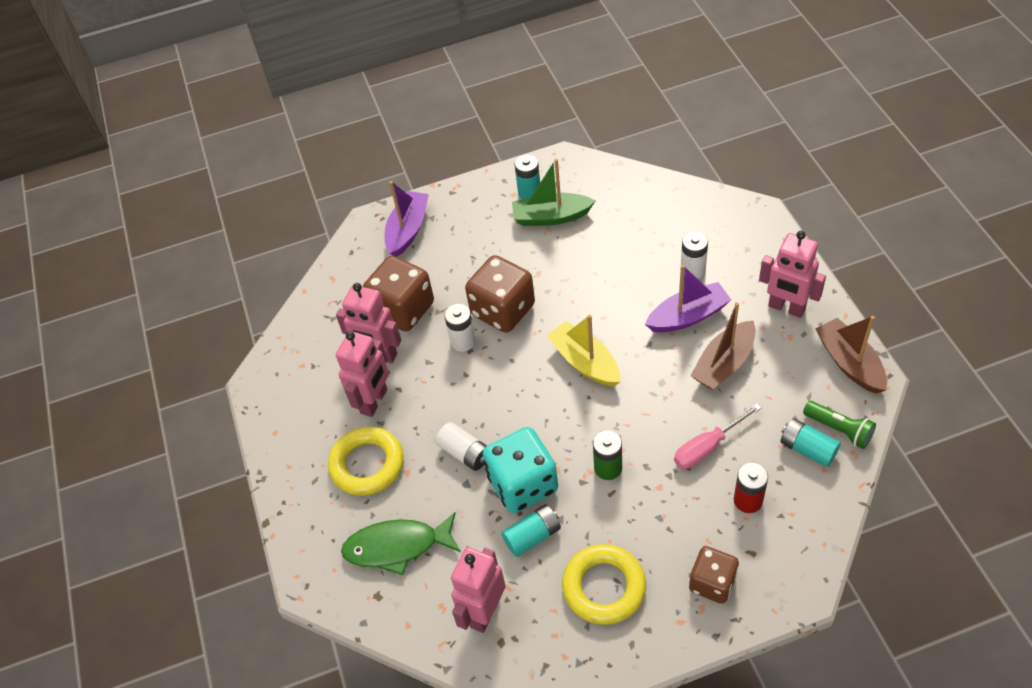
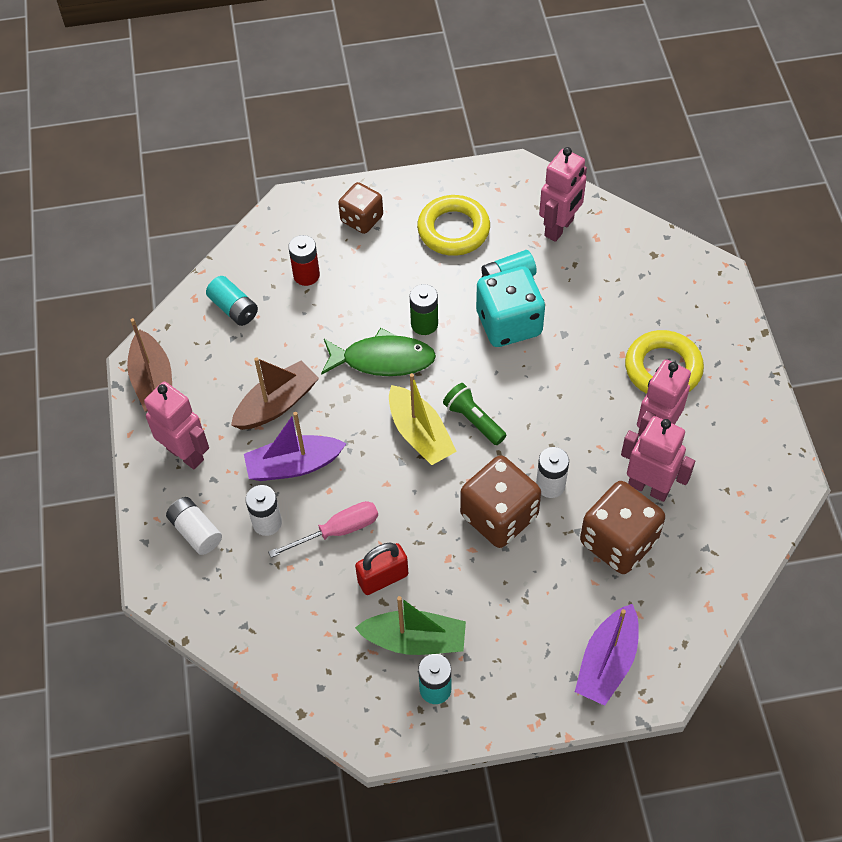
camera: 175 degrees left, 5 degrees up
green fish [341,512,461,575] -> green fish moved to [321,328,436,376]
white battery [436,422,487,471] -> white battery moved to [166,497,222,555]
pink screwdriver [674,403,762,469] -> pink screwdriver moved to [268,501,378,558]
green flashlight [803,401,876,449] -> green flashlight moved to [443,383,506,445]
none -> red padlock [355,543,408,595]

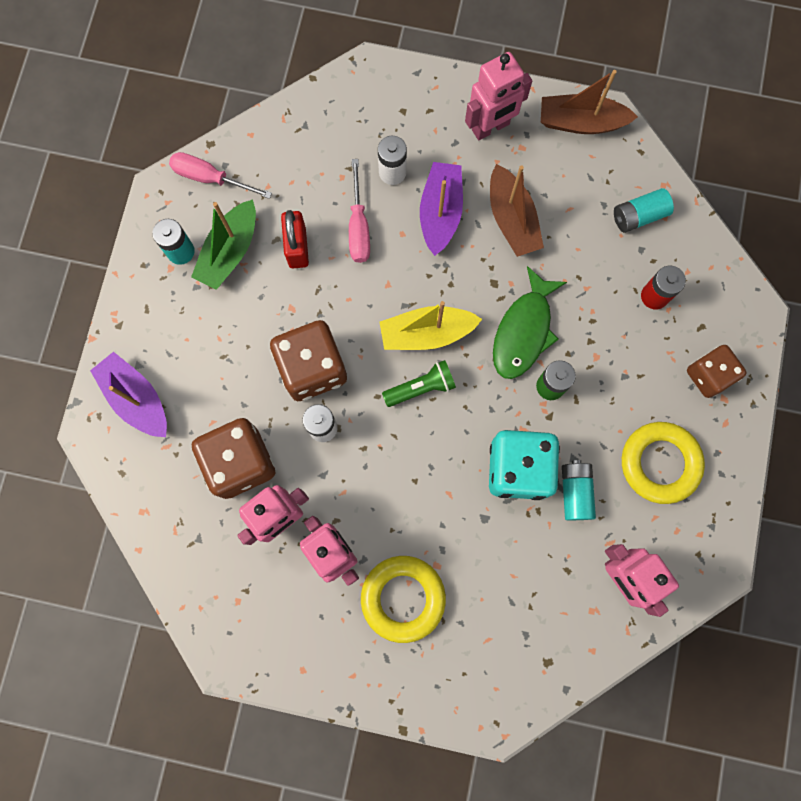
camera: 110 degrees right, 20 degrees up
white battery [166,497,222,555] -> none
none -> pink screwdriver [169,152,272,199]

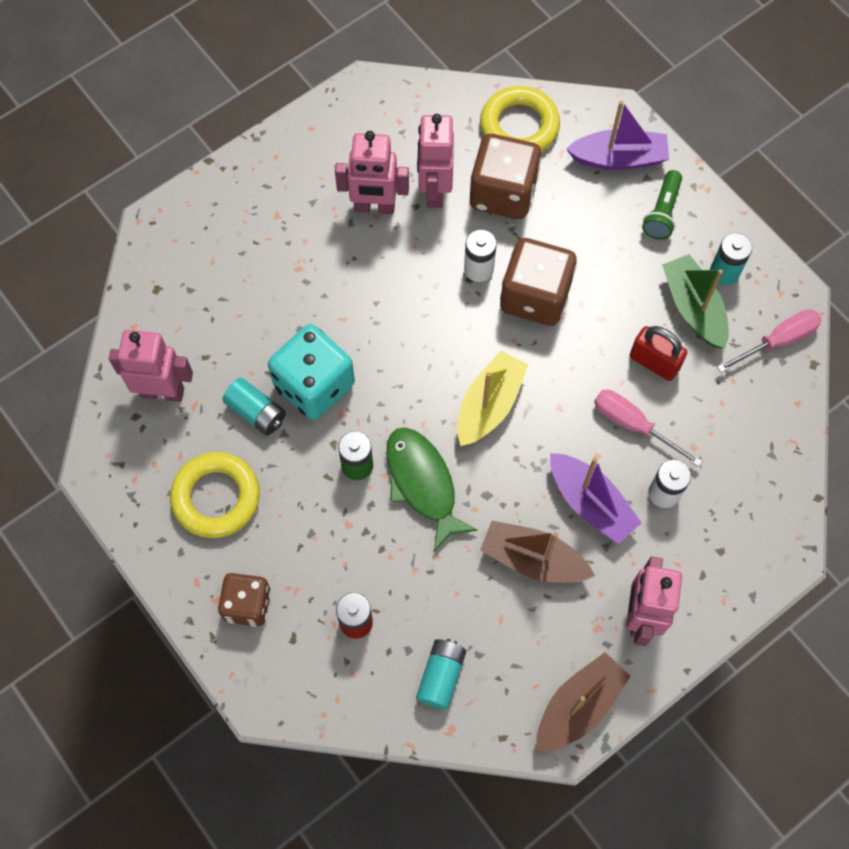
camera: 130 degrees right, 10 degrees down
yellow ring [361,556,446,643] -> yellow ring moved to [480,86,560,152]
green flashlight [382,360,456,407] -> green flashlight moved to [642,170,682,240]

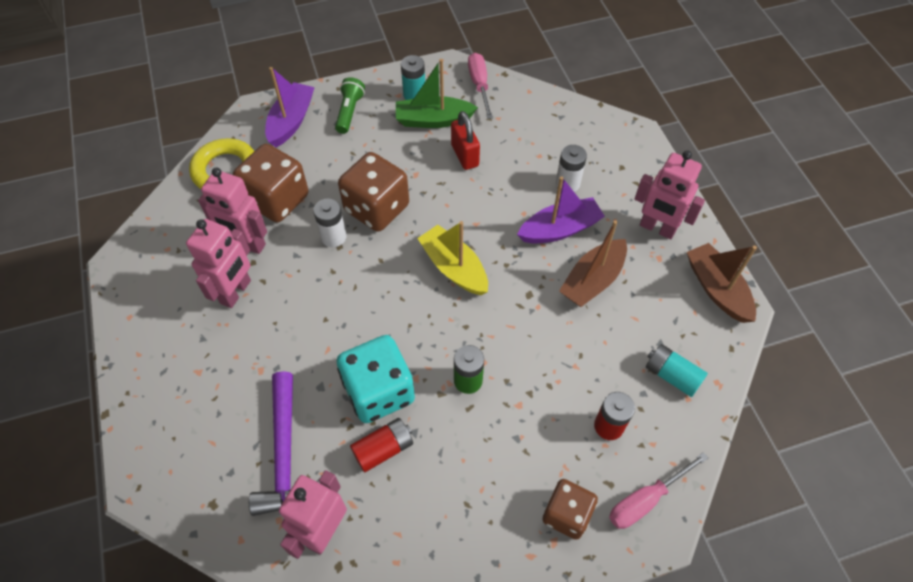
camera: 70 degrees left, 10 degrees down
yellow ring [170,452,260,538] -> none
turquoise battery [222,378,286,435] -> red battery [350,418,413,472]
green fish [387,428,478,552] -> none
pink screwdriver [594,390,702,467] -> pink screwdriver moved to [609,452,708,529]
red padlock [630,326,687,381] -> red padlock turned 75 degrees counterclockwise [451,111,480,170]
green flashlight [642,170,682,240] -> green flashlight turned 120 degrees counterclockwise [335,77,365,134]
none -> purple hammer [249,371,320,516]

